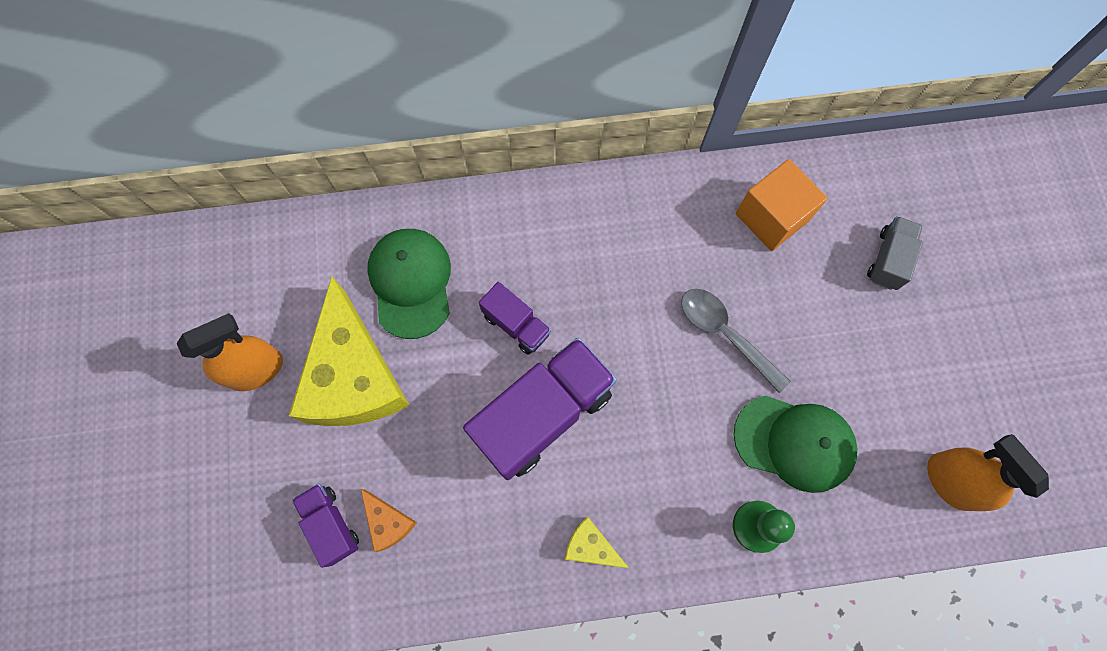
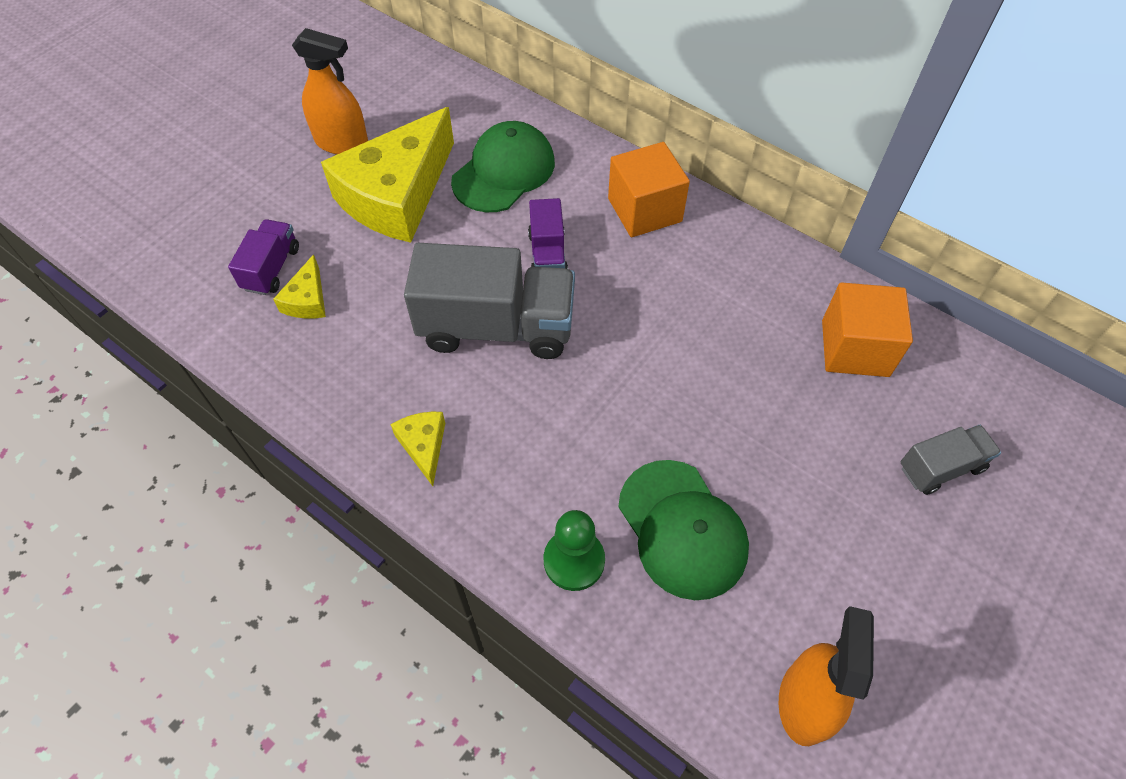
camera: 45 degrees right, 15 degrees down
orange cheese [361,489,417,552] -> yellow cheese [273,254,326,319]
purple truck [463,337,617,480] -> grey truck [404,243,575,359]
grey spoon [681,289,790,393] -> none
none -> orange cube [608,142,690,237]

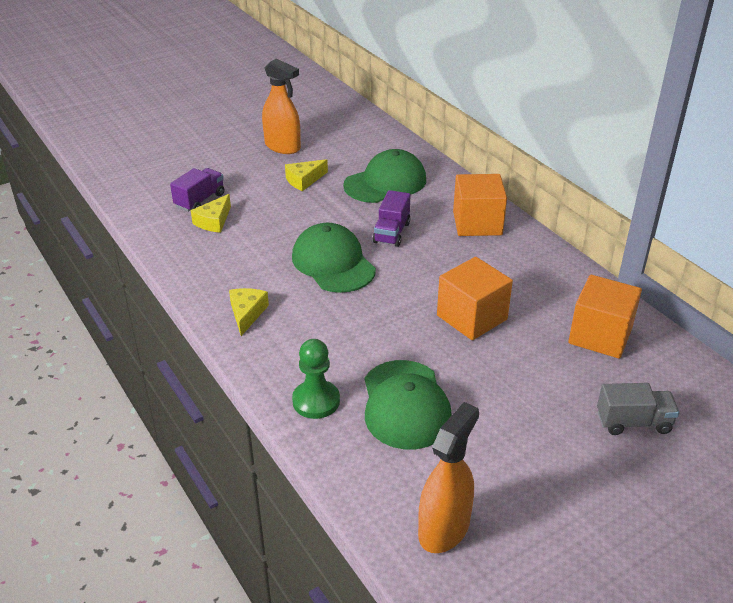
camera: 20 degrees right, 20 degrees down
yellow cheese [321,107,454,243] -> yellow cheese [285,159,328,191], size x0.42
grey truck [404,243,575,359] -> green cap [292,223,376,293]
none -> orange cube [437,257,513,340]

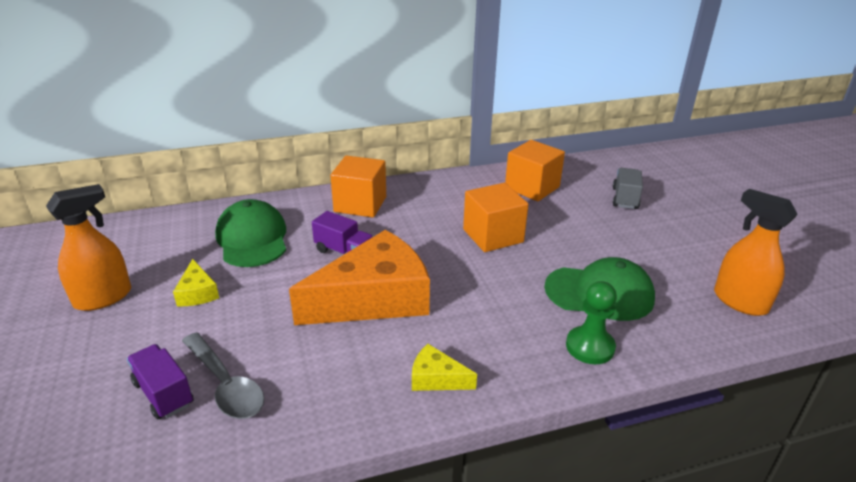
camera: 75 degrees left, 5 degrees down
yellow cheese [191,194,231,233] -> grey spoon [182,332,264,419]
green cap [292,223,376,293] -> orange cheese [289,230,430,325]

